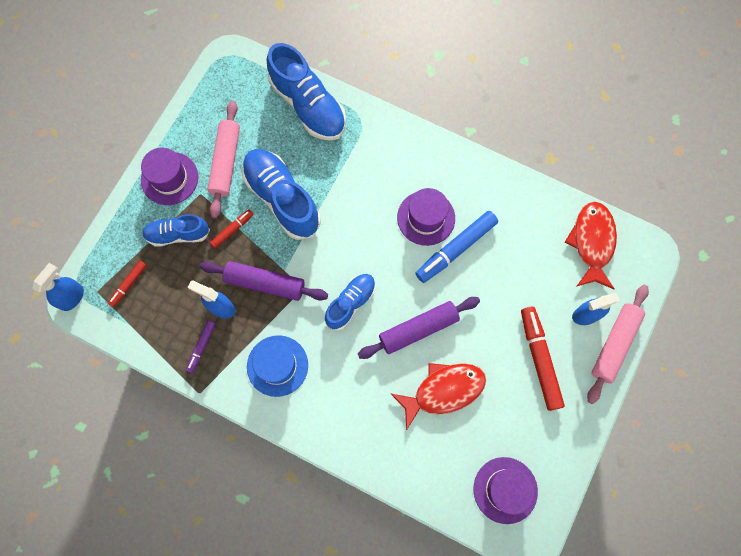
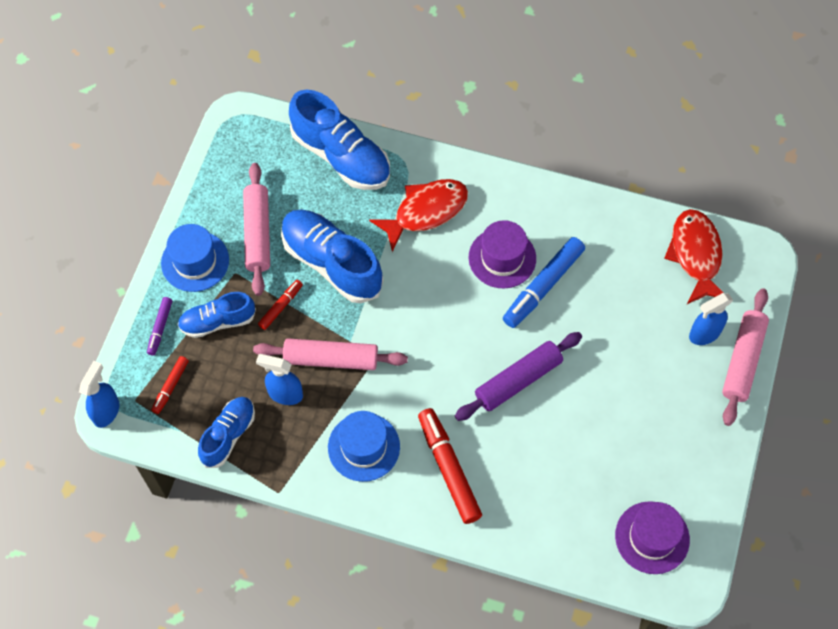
camera: 10 degrees left, 10 degrees down
purple hat [141,148,198,205] -> blue hat [161,224,229,292]
purple marker [186,320,216,373] -> purple marker moved to [147,297,172,355]
purple rolling pin [200,261,328,301] -> pink rolling pin [253,338,408,370]
blue shoe [325,274,376,330] -> blue shoe moved to [198,397,255,468]
red fish [390,363,486,431] -> red fish moved to [369,179,468,252]
red marker [521,307,565,411] -> red marker moved to [418,408,482,524]

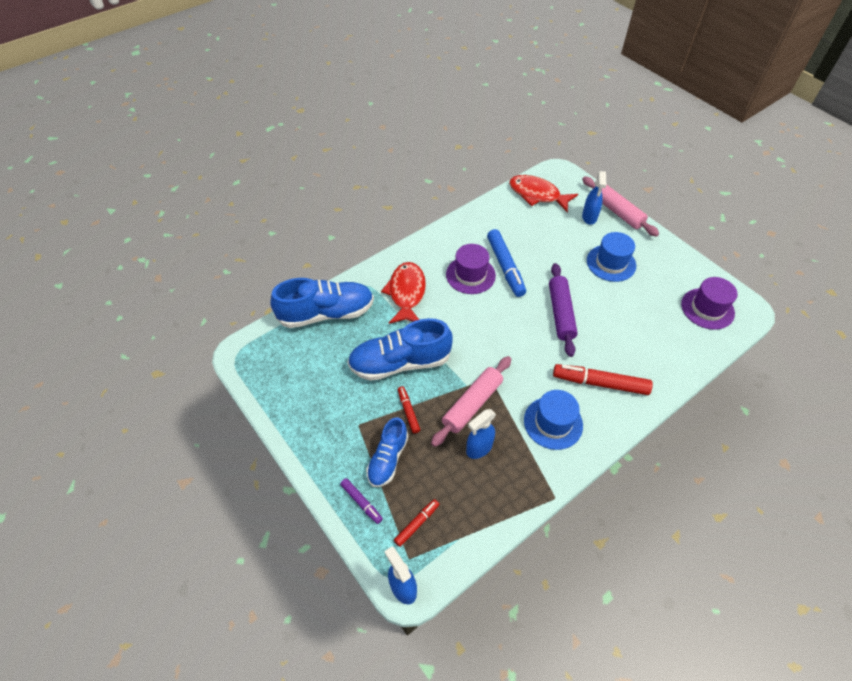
camera: 55 degrees left, 10 degrees down
red marker [151,356,189,414] -> red marker turned 105 degrees counterclockwise [394,499,439,547]
blue hat [161,224,229,292] -> blue hat moved to [587,232,636,282]
blue shoe [198,397,255,468] -> none
pink rolling pin [243,163,270,296] -> none

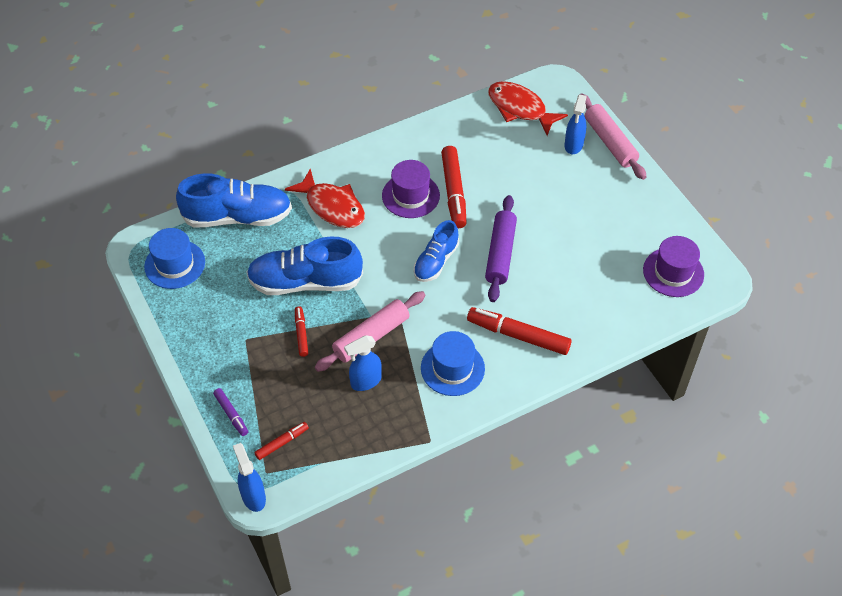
camera: 10 degrees right, 0 degrees up
blue shoe [366,417,408,487] -> blue shoe moved to [413,220,459,282]
red fish [381,262,426,324] -> red fish turned 120 degrees clockwise [285,169,365,228]
blue marker [487,229,526,297] -> red marker [441,146,467,228]
blue hat [587,232,636,282] -> blue hat moved to [144,228,205,289]

